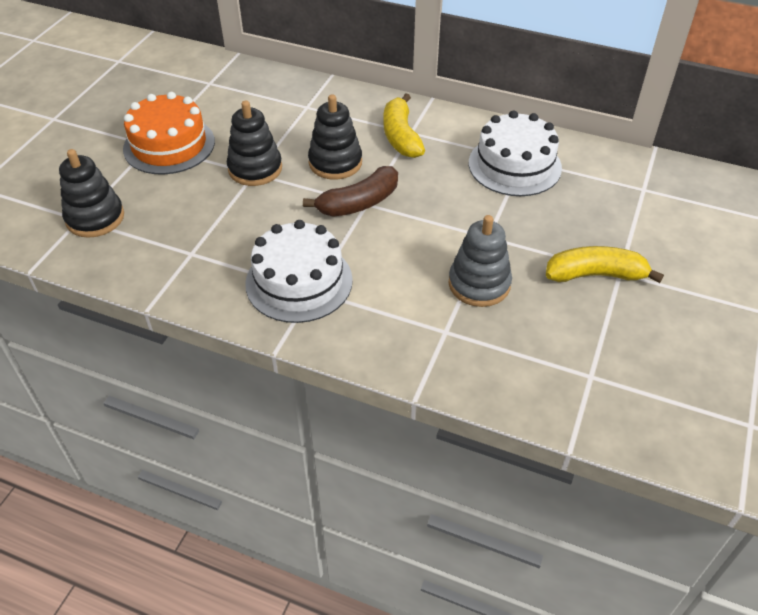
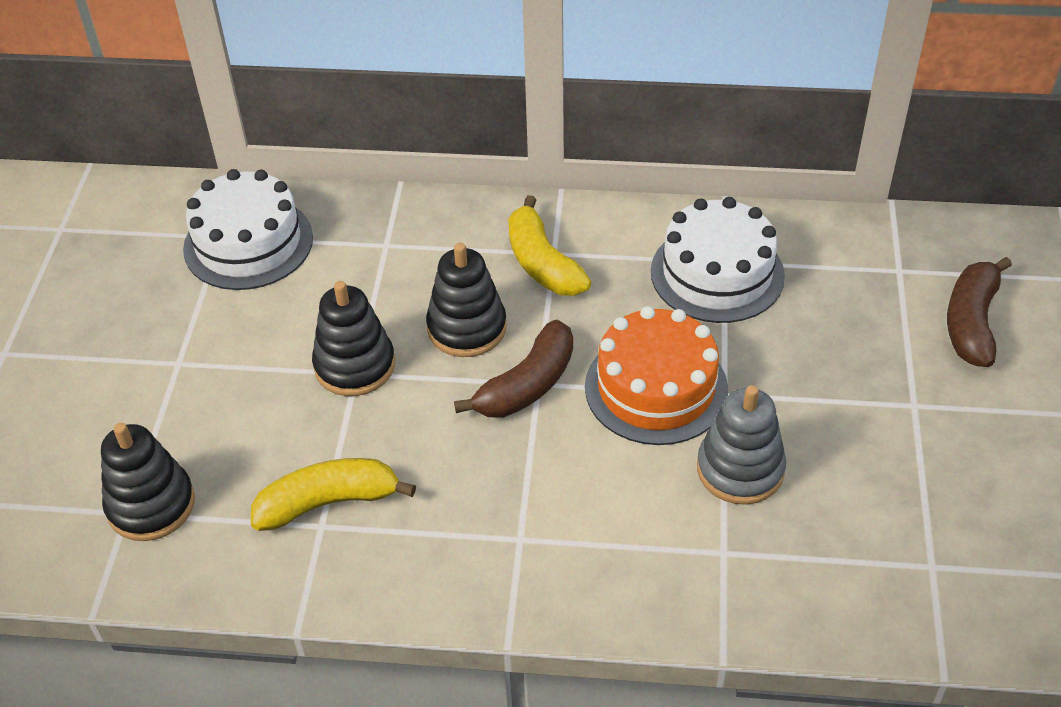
camera: 15 degrees left, 0 degrees up
orange cake [123,92,215,174] -> orange cake moved to [585,306,728,445]
white cake [245,220,353,323] -> white cake moved to [183,169,313,290]
yellow banana [546,246,664,283] -> yellow banana moved to [251,458,416,531]
none -> brown banana [947,257,1012,367]

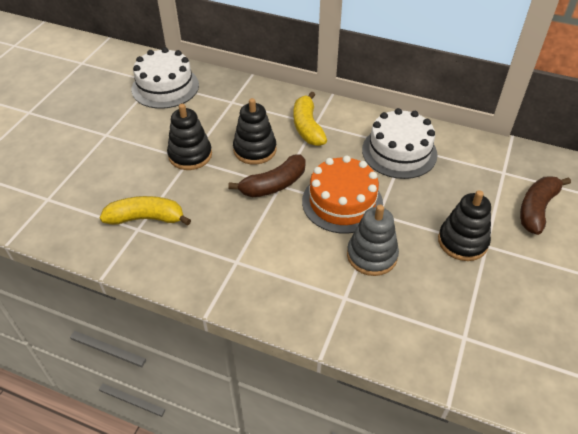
camera: 15 degrees right, 0 degrees up
black stacking toy [101,423,195,541] -> black stacking toy moved to [438,190,491,261]

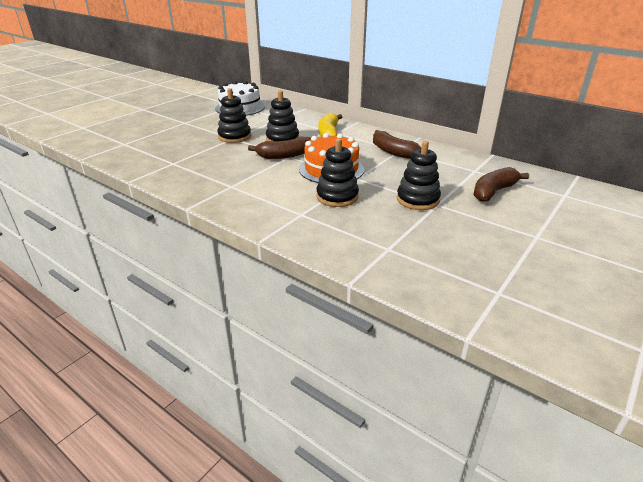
camera: 15 degrees right, 15 degrees down
yellow banana [100,196,191,226] -> none
grey stacking toy [347,205,399,276] -> black stacking toy [316,138,359,207]
white cake [362,108,438,179] -> brown banana [373,130,421,159]

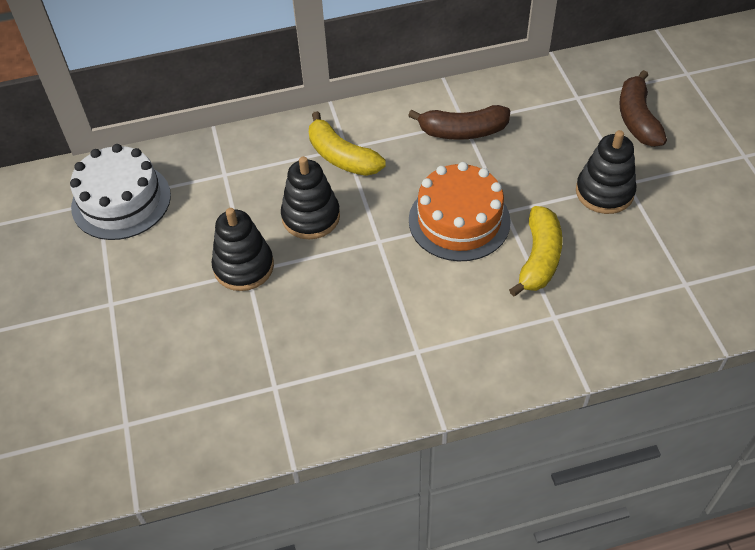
camera: 50 degrees left, 20 degrees up
brown banana [248,137,311,159] -> none
black stacking toy [316,138,359,207] -> yellow banana [509,206,563,297]

